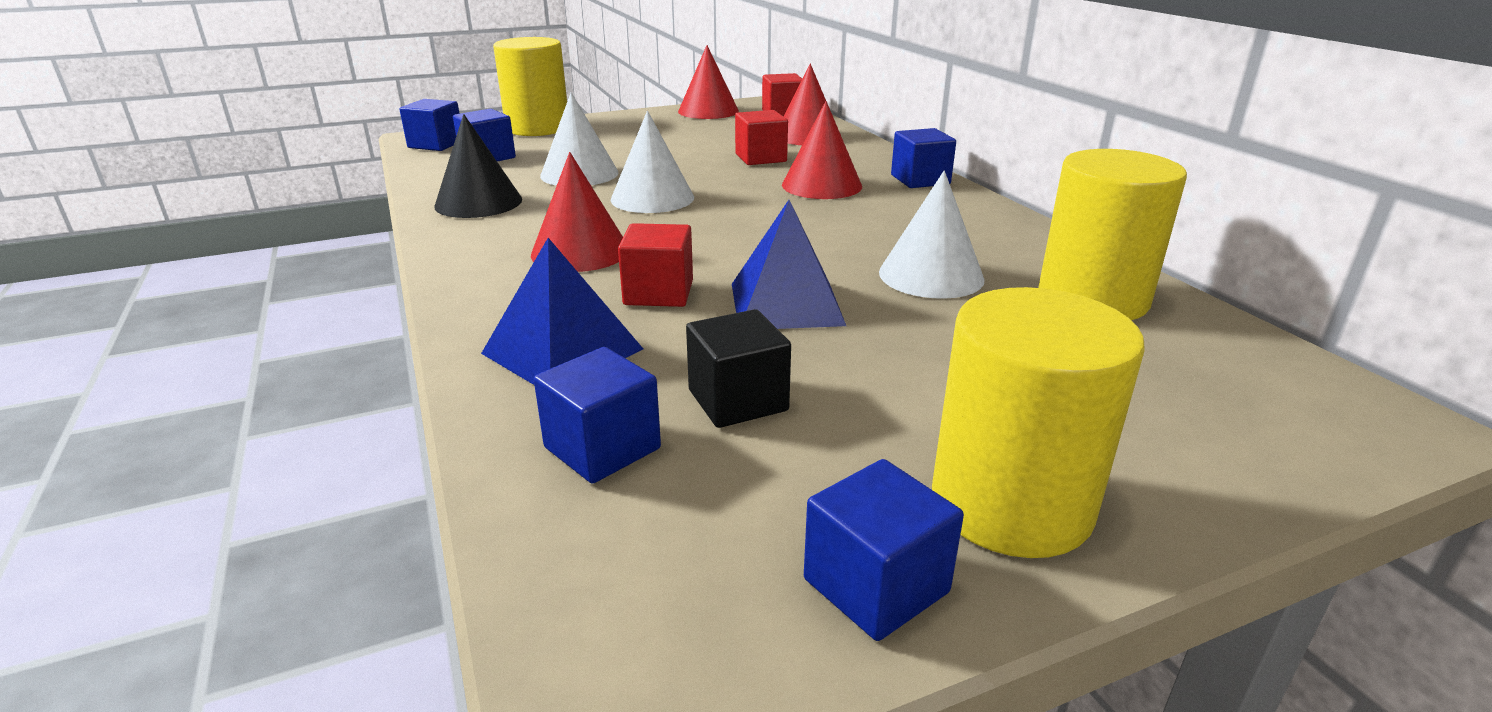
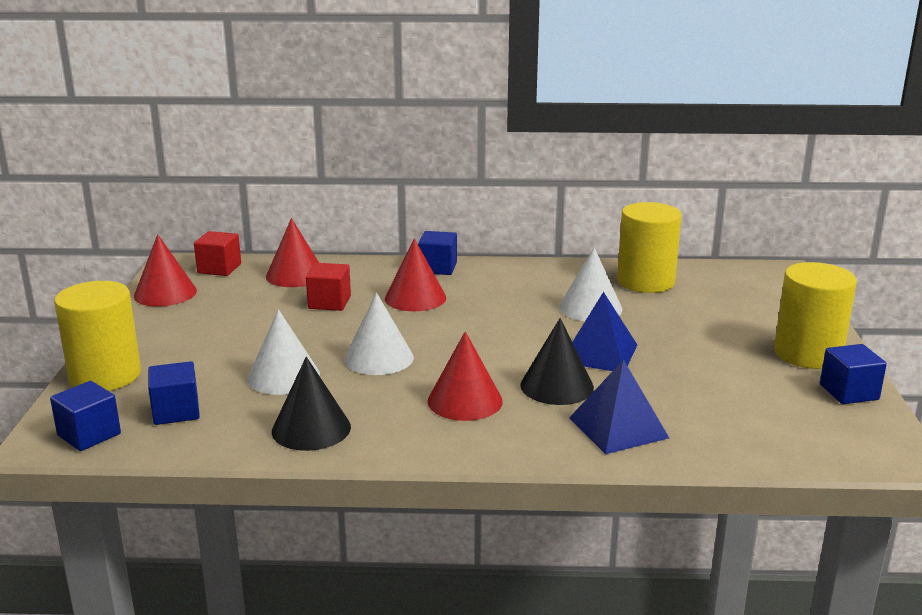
camera: 65 degrees left, 5 degrees down
blue cube [534,347,661,484] -> none
red cube [618,223,693,307] -> black cone [520,318,594,405]
black cube [686,309,791,428] -> none

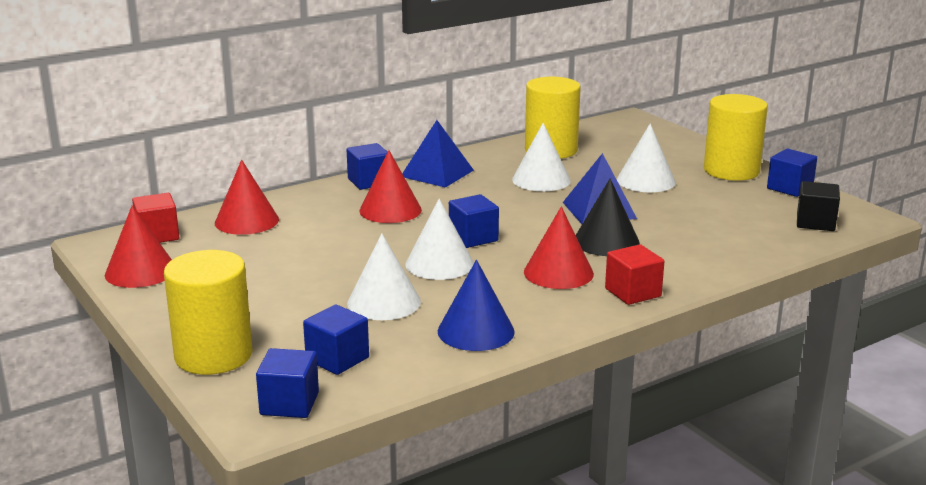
camera: 35 degrees left, 0 degrees up
black cone [272,357,351,451] -> blue cone [438,260,515,351]
red cube [306,263,351,311] -> red cube moved to [605,244,664,305]
blue pyramid [569,360,669,454] -> blue pyramid moved to [402,120,474,188]
none -> blue cube [449,194,499,248]
none -> white cone [617,123,676,192]
none -> black cube [797,181,840,231]

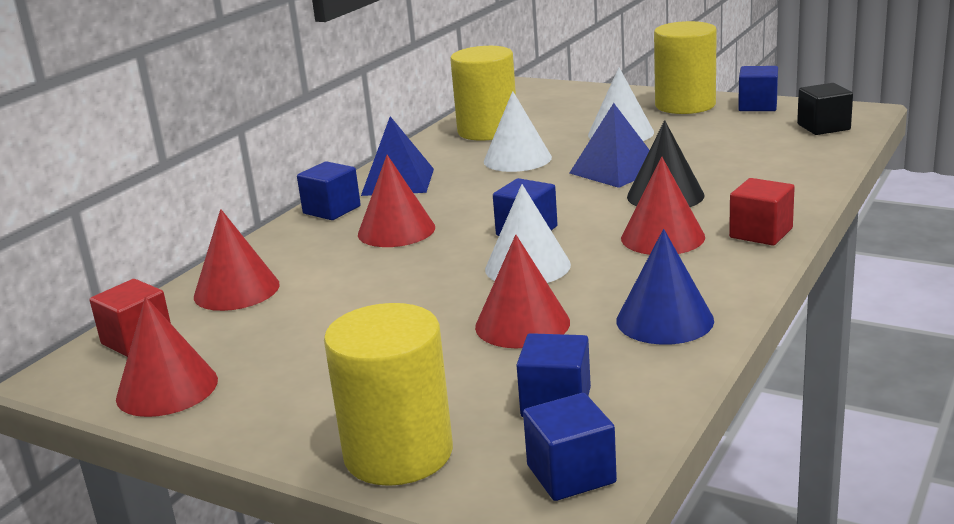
camera: 25 degrees left, 0 degrees up
white cone [347,233,421,320] -> red cone [475,235,570,348]

